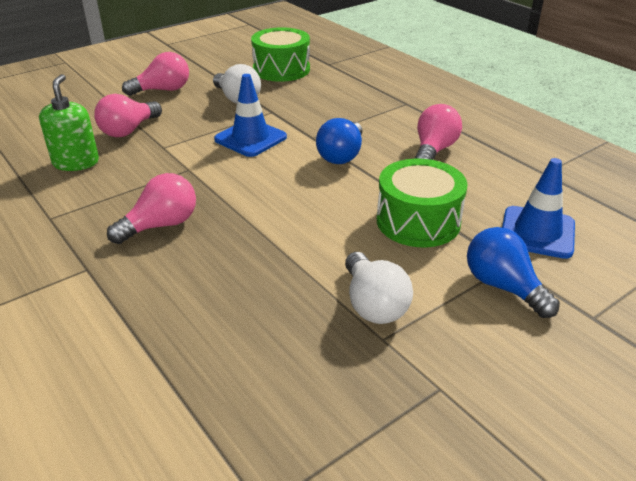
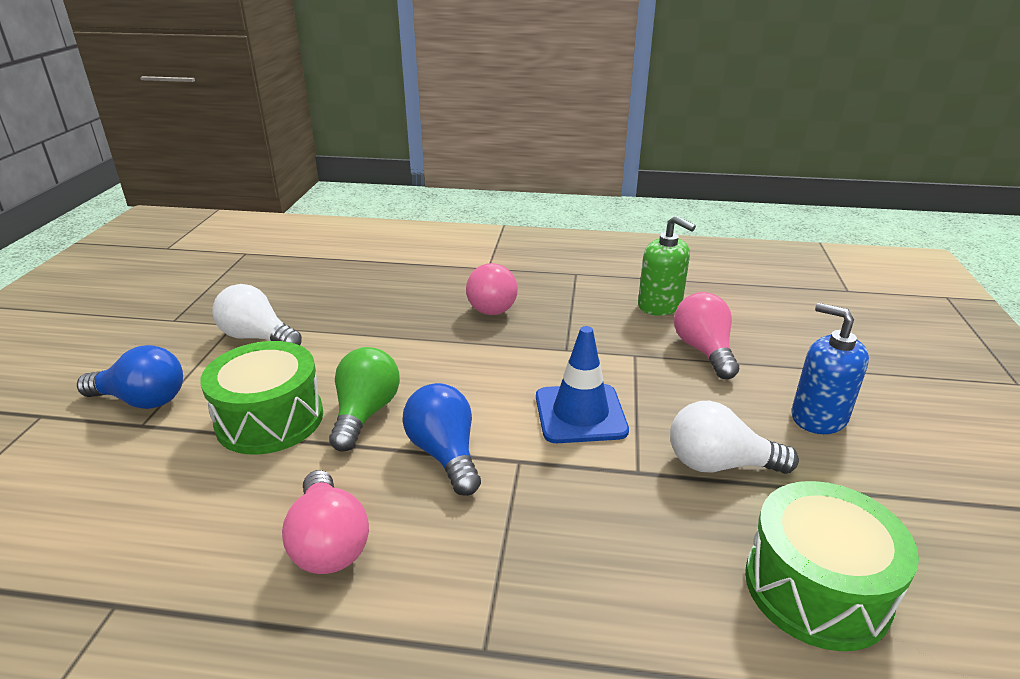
camera: 135 degrees right, 5 degrees down
pink light bulb [122,52,189,96] -> blue soap dispenser [792,303,869,434]
blue traffic cone [502,158,575,259] -> none
none -> green light bulb [329,347,400,452]

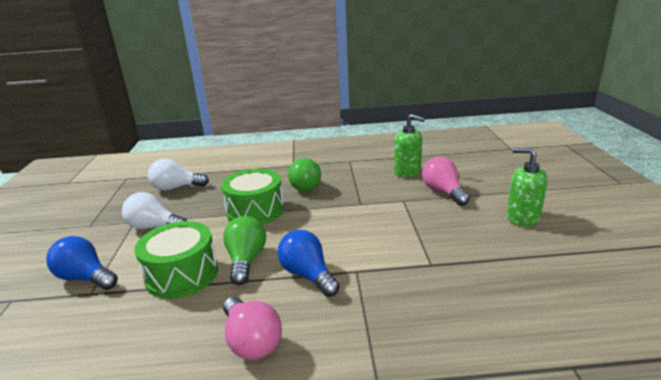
camera: 10 degrees left, 5 degrees down
blue light bulb [77,345,183,409] -> blue light bulb turned 150 degrees counterclockwise [46,236,118,290]
pink light bulb [466,263,518,315] -> green light bulb [288,158,321,191]
blue traffic cone [536,326,629,443] -> none
white light bulb [670,401,799,474] -> white light bulb moved to [148,159,209,191]
green drum [745,481,919,651] -> green drum moved to [221,169,284,224]
blue soap dispenser [792,303,869,434] -> green soap dispenser [507,148,548,226]

